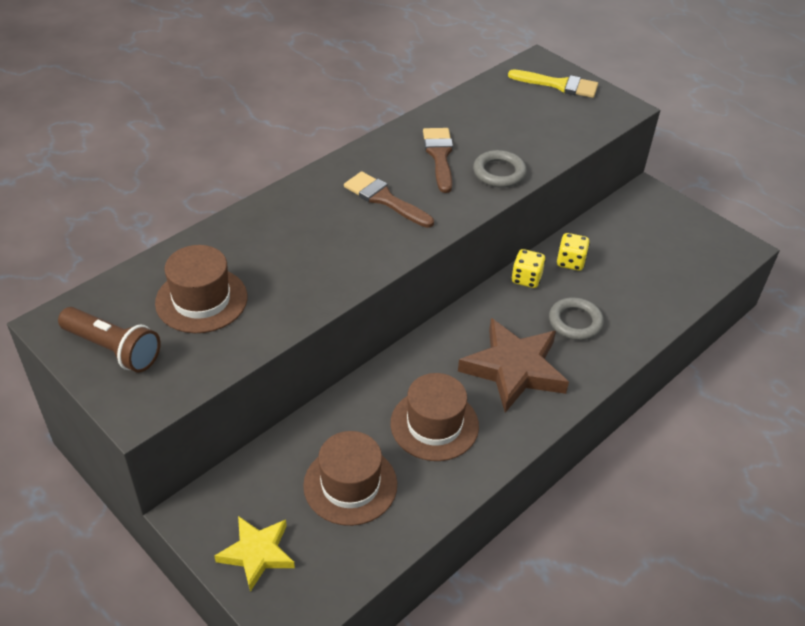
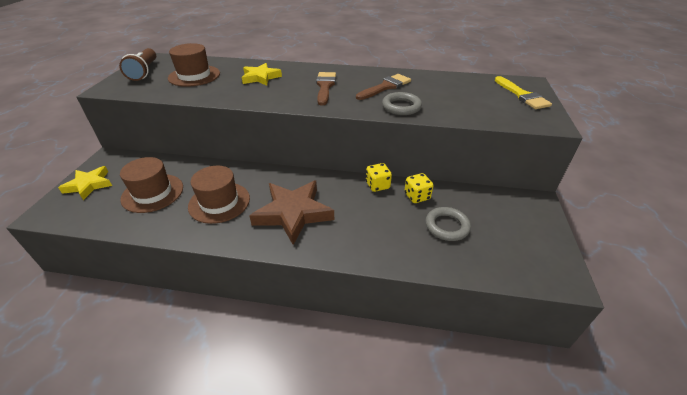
camera: 55 degrees right, 5 degrees down
grey ring [549,297,604,340] -> grey ring moved to [425,207,471,241]
none -> yellow star [242,63,282,86]

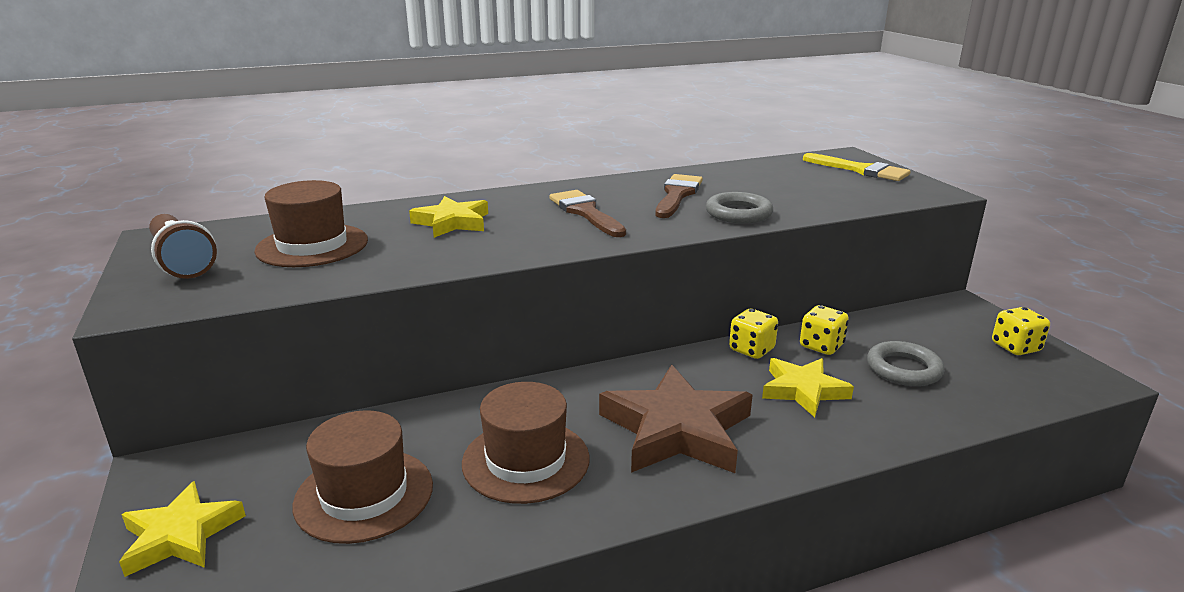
camera: 30 degrees left, 15 degrees down
none -> yellow star [762,358,854,417]
none -> yellow dice [992,307,1050,355]

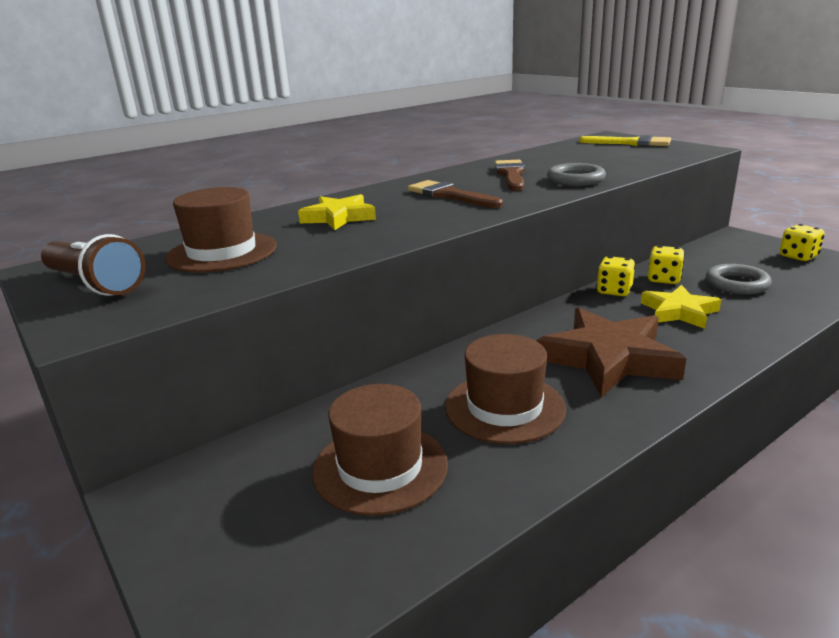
camera: 15 degrees left, 0 degrees up
yellow star [119,481,246,577] -> none

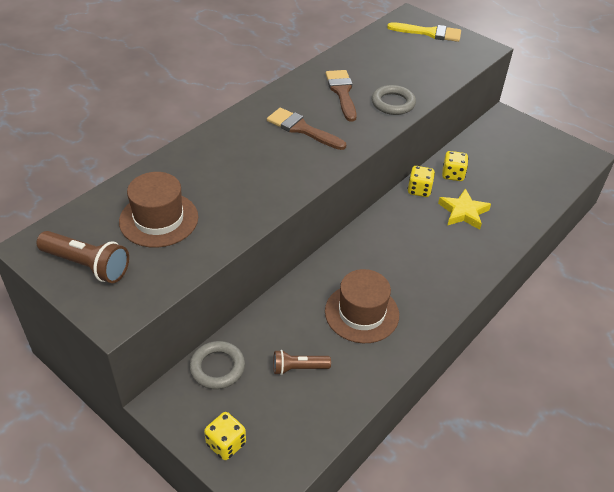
camera: 15 degrees left, 20 degrees up
yellow star [298,194,376,230] -> none
brown hat [312,384,448,516] -> brown flashlight [273,350,331,375]
brown star [536,307,687,397] -> none
grey ring [706,264,772,295] -> grey ring moved to [189,341,245,389]
yellow dice [780,224,824,261] -> yellow dice moved to [204,412,246,460]

